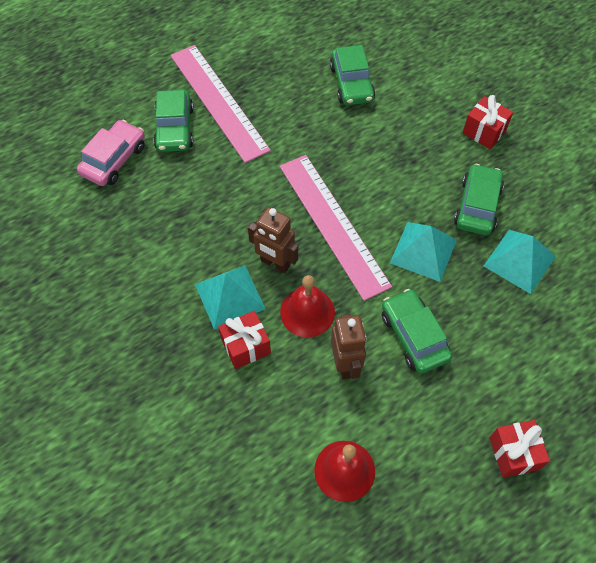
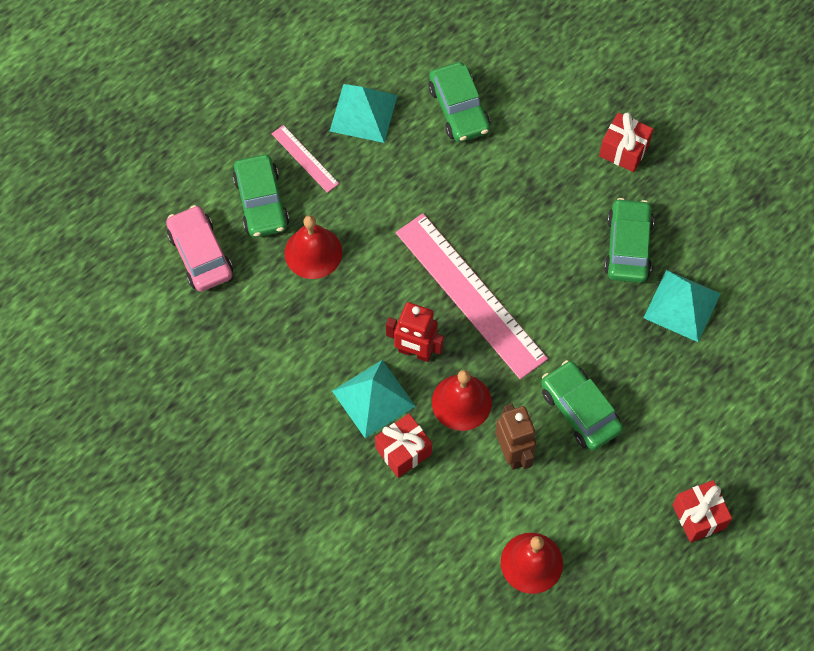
camera: 10 degrees left, 5 degrees up
pink car [77,120,145,186] -> pink car turned 45 degrees counterclockwise [166,205,233,292]
pink ruler [170,45,271,163] -> pink ruler [272,125,339,193], size x0.45
brown robot [248,207,298,273] -> red robot [386,302,444,362]
turquoise pyramid [390,222,457,282] -> turquoise pyramid moved to [330,84,398,143]
none -> red bell [285,215,342,279]

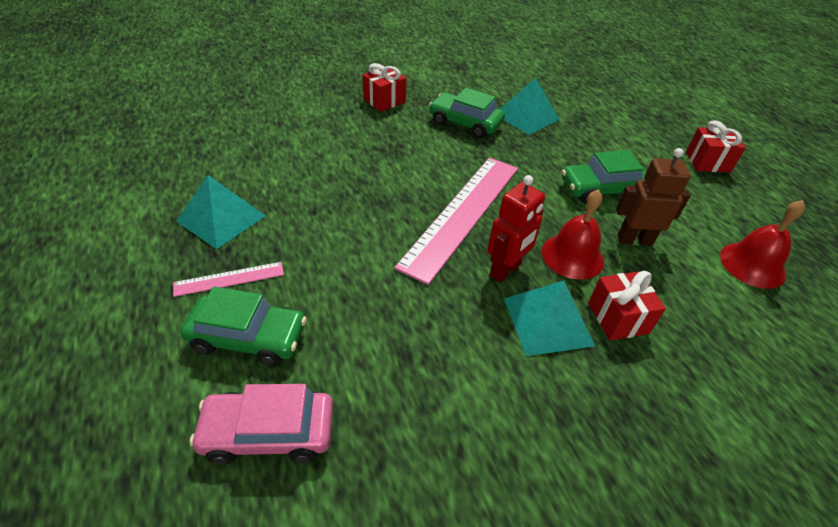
camera: 70 degrees left, 20 degrees down
red bell [285,215,342,279] -> none
pink ruler [396,213,548,379] -> pink ruler turned 45 degrees counterclockwise [394,157,518,285]
green car [429,62,490,142] -> none

